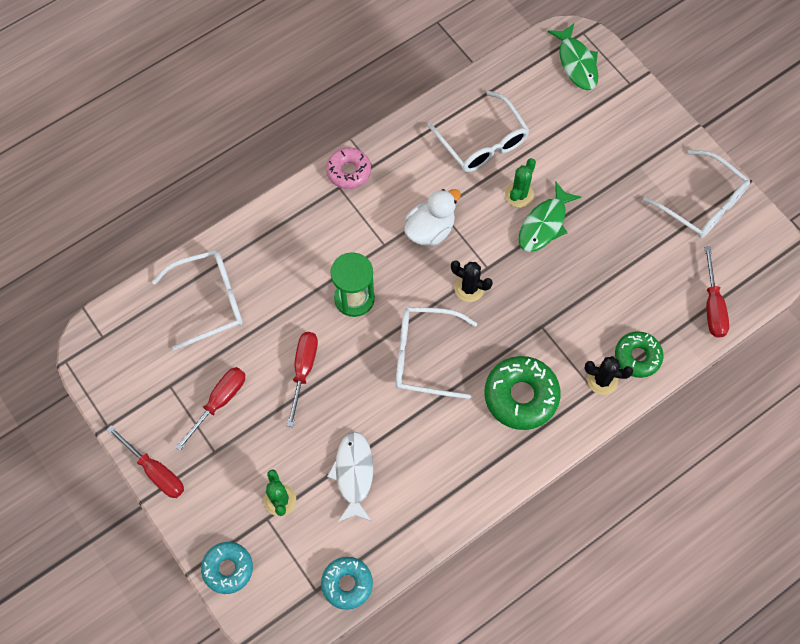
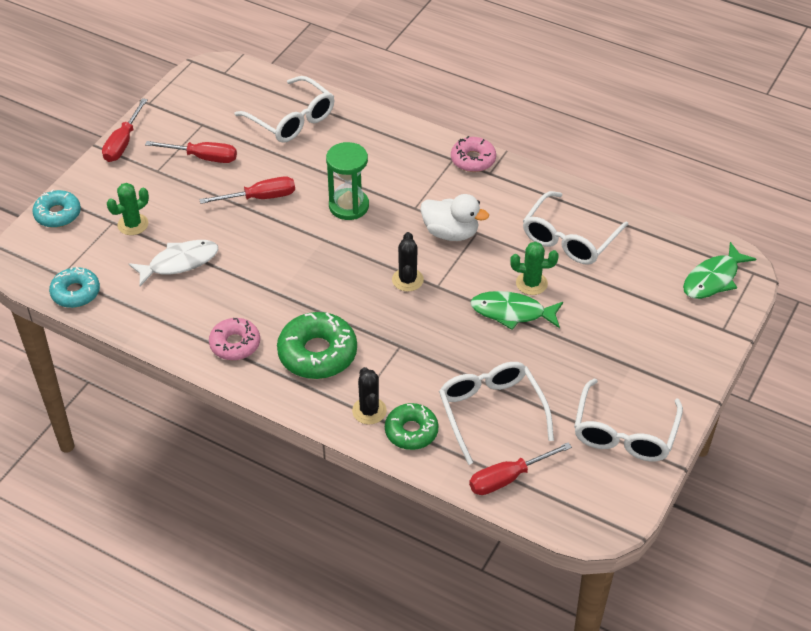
camera: 65 degrees right, 20 degrees down
white glasses [395,307,478,399] -> white glasses moved to [439,362,554,465]
none -> pink donut [209,318,260,360]

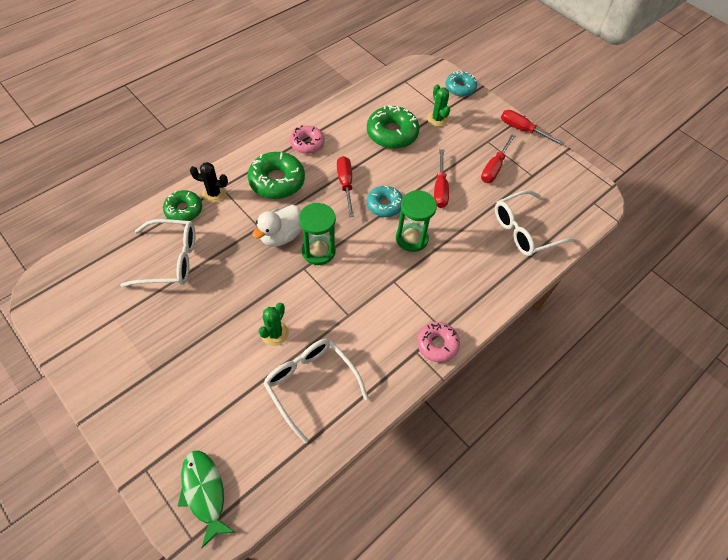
camera: 105 degrees right, 10 degrees up
turquoise donut [49,267,100,308] -> turquoise donut moved to [367,186,403,217]
white fish [129,240,219,286] -> green donut [367,105,419,149]
black cactus [392,232,424,292] -> green hourglass [299,203,336,265]
white duck [420,194,489,241] -> white duck moved to [252,205,302,247]
red screwdriver [469,442,572,495] -> red screwdriver moved to [337,156,354,217]
green fish [470,291,563,330] -> none
white glasses [574,378,683,461] -> none

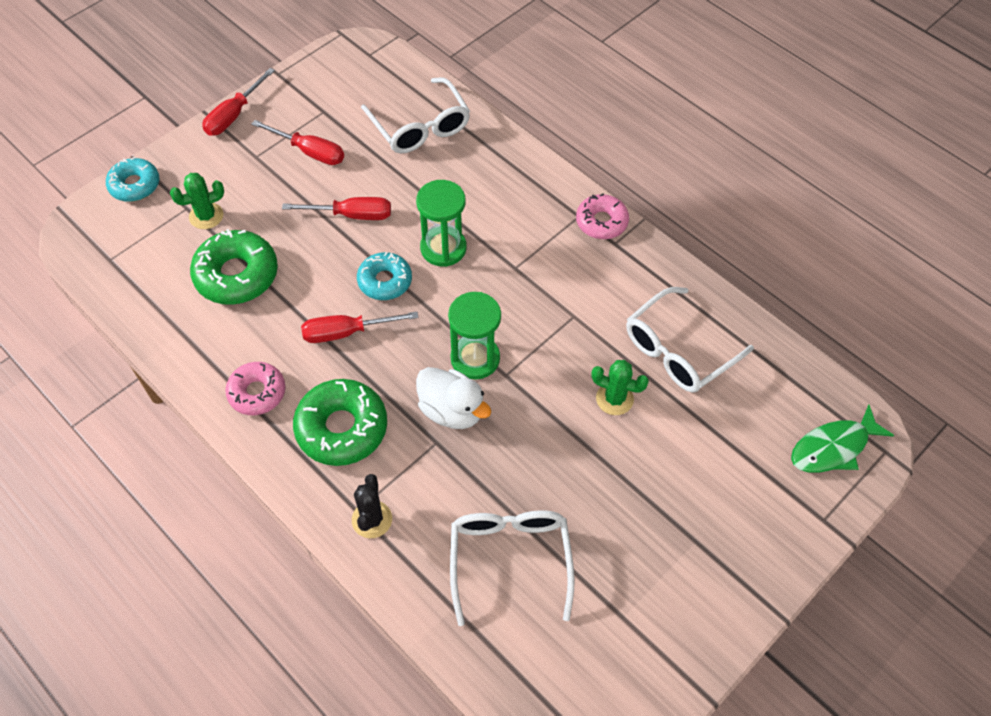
camera: 90 degrees left, 0 degrees up
green donut [163,190,202,221] -> none

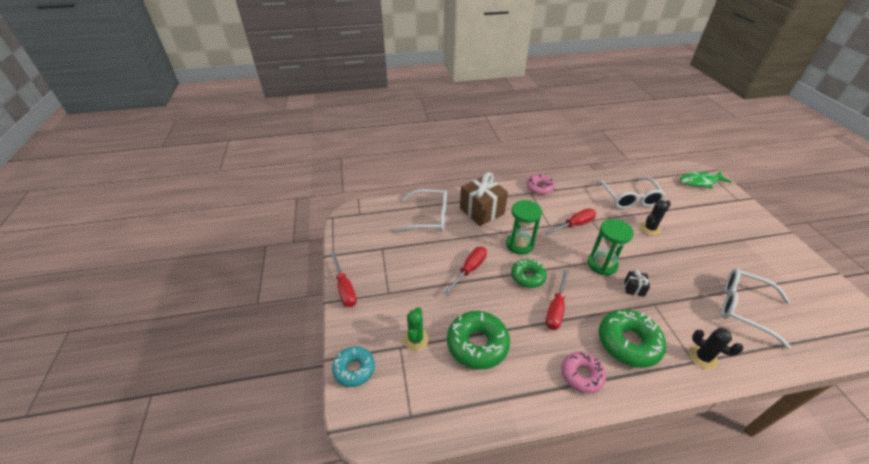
camera: 55 degrees left, 15 degrees down
red screwdriver [251,120,344,165] -> red screwdriver moved to [544,209,596,235]
turquoise donut [357,252,412,300] -> green donut [511,259,547,288]
white duck [416,367,491,429] -> black gift [625,269,650,297]
green cactus [591,360,649,415] -> black cactus [640,200,671,236]
green fish [791,405,894,473] -> green fish turned 75 degrees clockwise [679,171,732,189]
none -> brown gift [460,172,508,226]

